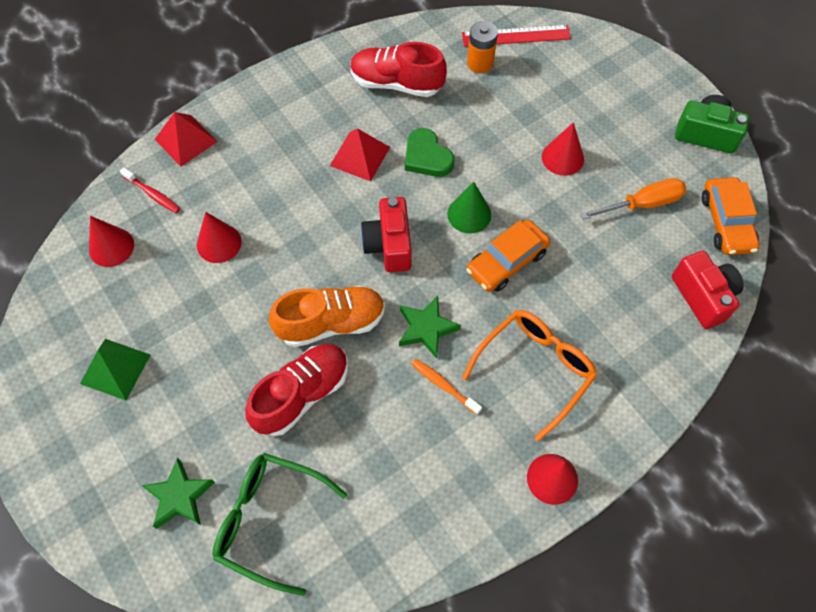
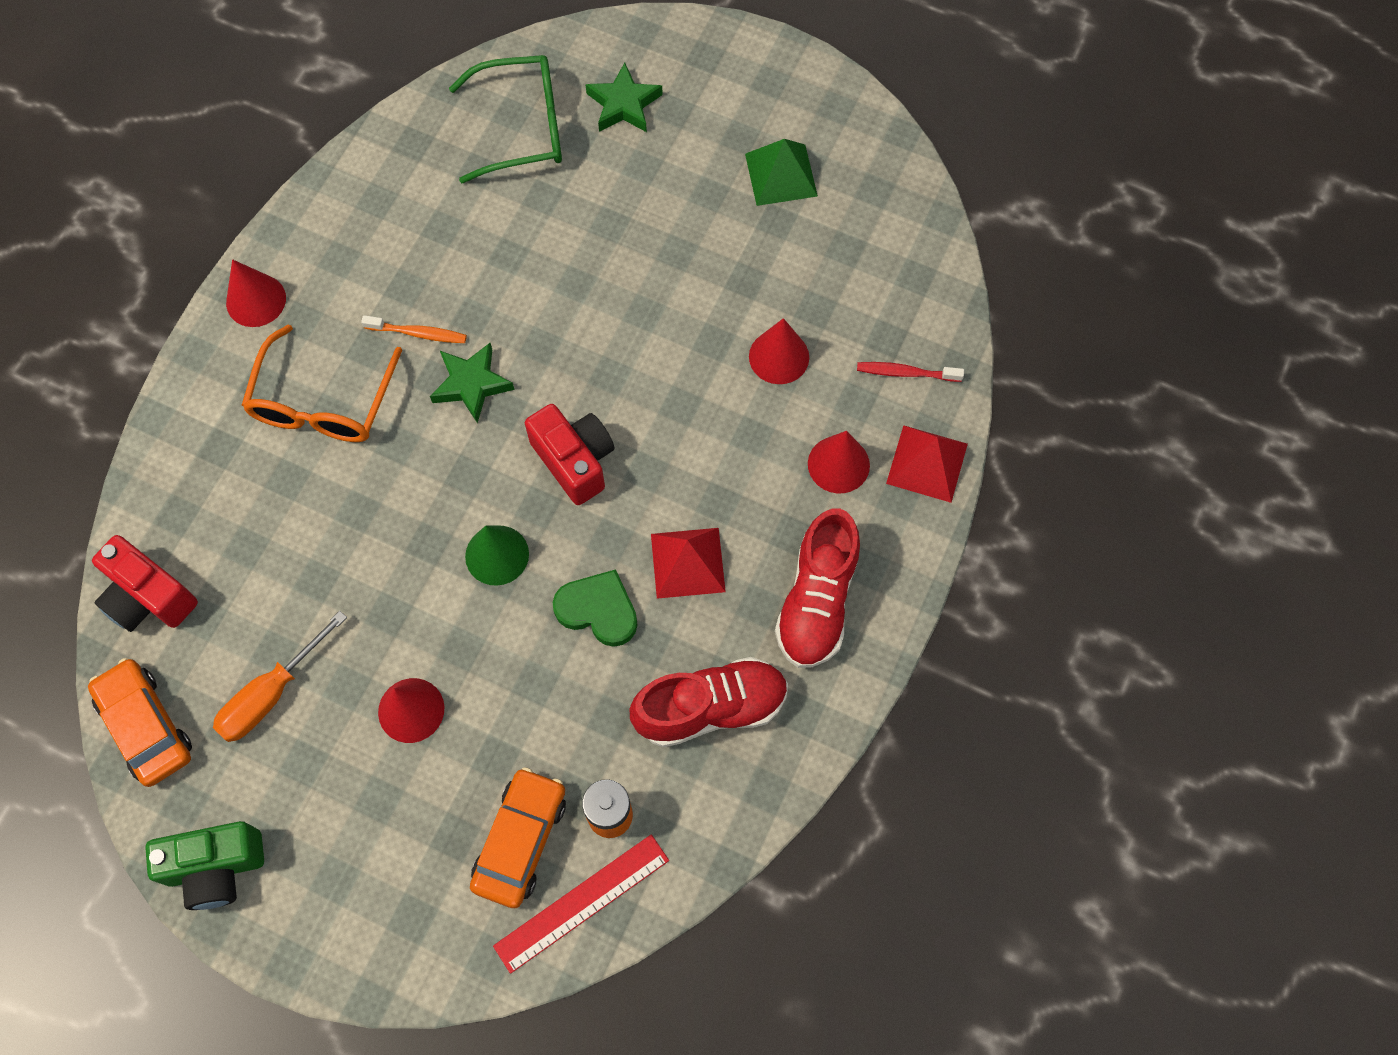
camera: 150 degrees right, 5 degrees up
red cone [89,216,134,267] -> red cone moved to [808,431,870,493]
red shoe [245,344,348,436] -> red shoe moved to [775,508,860,668]
orange shoe [269,286,385,347] -> none
orange car [467,219,551,292] -> orange car moved to [470,767,566,908]

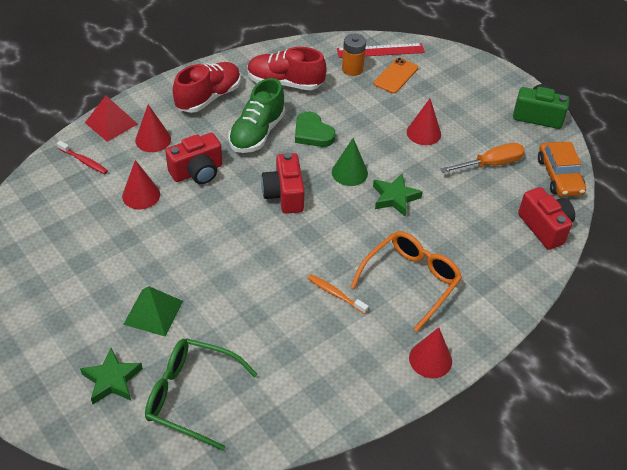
camera: 155 degrees left, 20 degrees down
green star [430,343,514,423] -> green star moved to [373,174,423,217]
orange car [470,767,566,908] -> orange phone [374,58,418,94]
red pyramid [651,528,726,599] -> green shoe [228,78,285,153]
green pyramid [745,139,818,206] -> green pyramid moved to [123,286,183,337]
none -> red camera [165,133,222,184]

